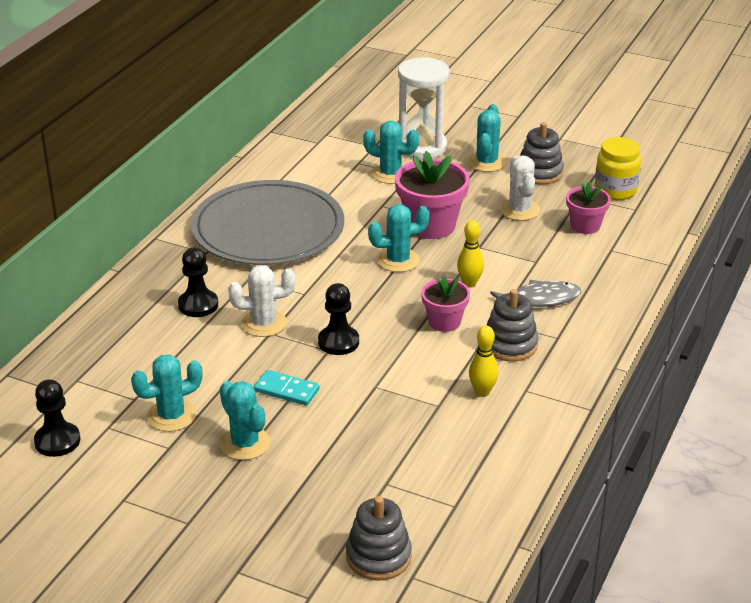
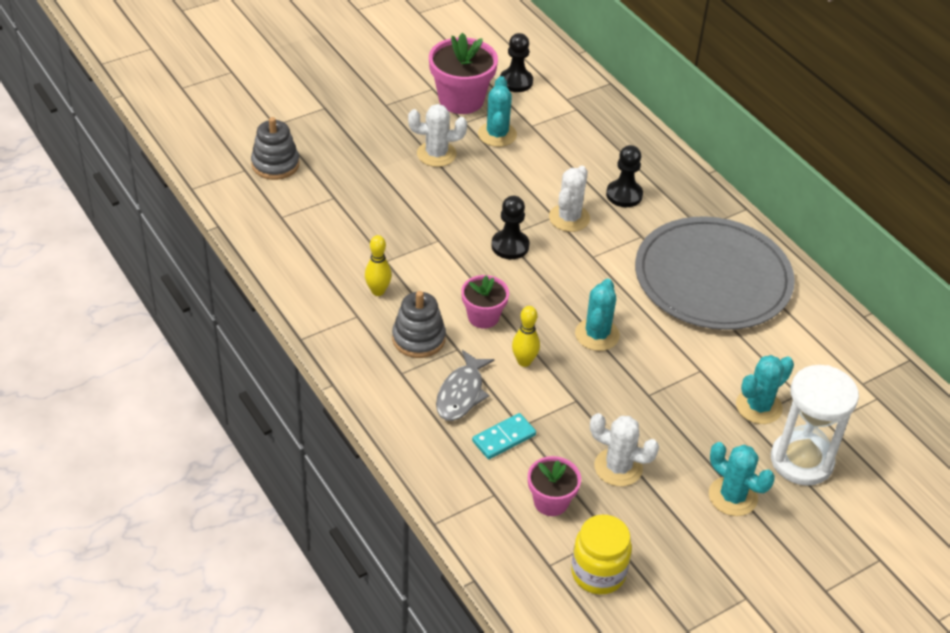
camera: 120 degrees right, 10 degrees up
turquoise cactus [220,381,270,460] -> white cactus [408,104,467,167]
turquoise domino [254,370,319,406] -> turquoise domino moved to [472,413,536,459]
pink flower pot [395,151,470,239] -> pink flower pot moved to [429,33,498,114]
grey stacking toy [520,122,564,185] -> none

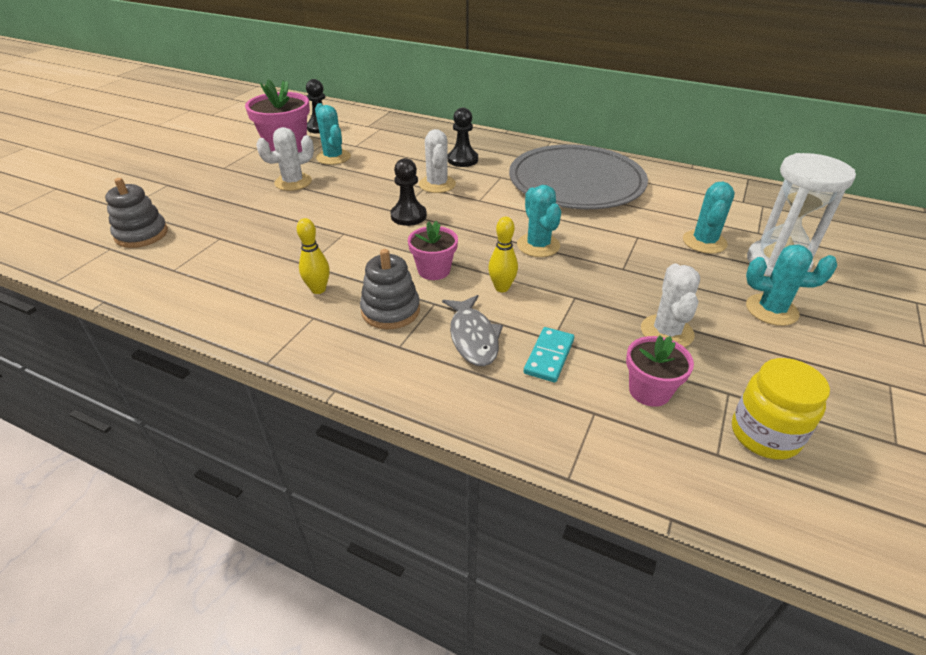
camera: 30 degrees left, 5 degrees down
white cactus [590,413,659,486] -> white cactus turned 75 degrees counterclockwise [641,263,700,348]

